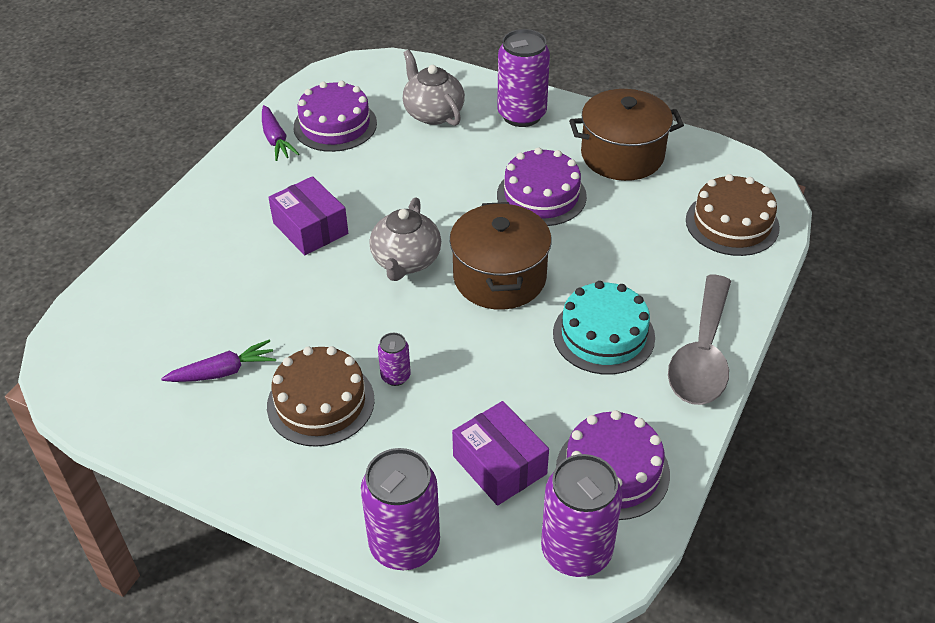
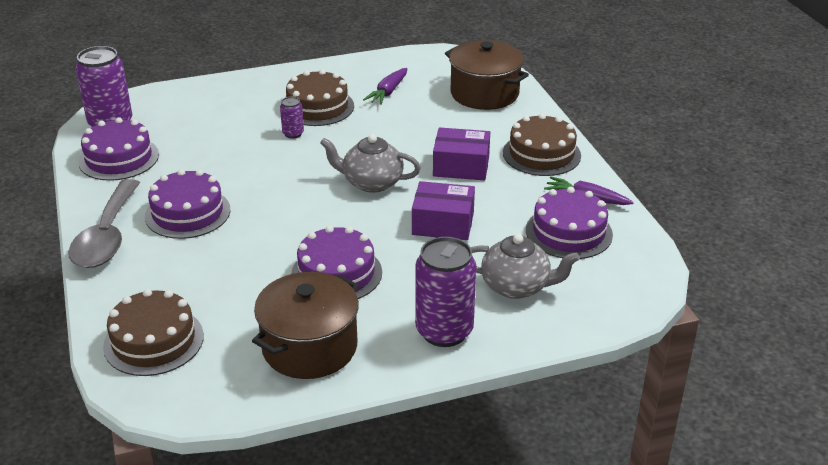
camera: 135 degrees right, 10 degrees down
purple can [361,448,440,570] -> none
grey teapot [370,198,441,281] -> grey teapot turned 45 degrees counterclockwise [320,134,421,193]
brown pot [450,202,552,310] -> brown pot moved to [445,40,529,110]
purple box [452,401,549,506] -> purple box moved to [412,181,475,240]
turquoise cake [553,281,655,375] -> purple cake [145,169,230,239]
grey spoon [668,275,731,405] -> grey spoon turned 150 degrees counterclockwise [68,179,140,268]
none -> brown cake [503,113,581,176]

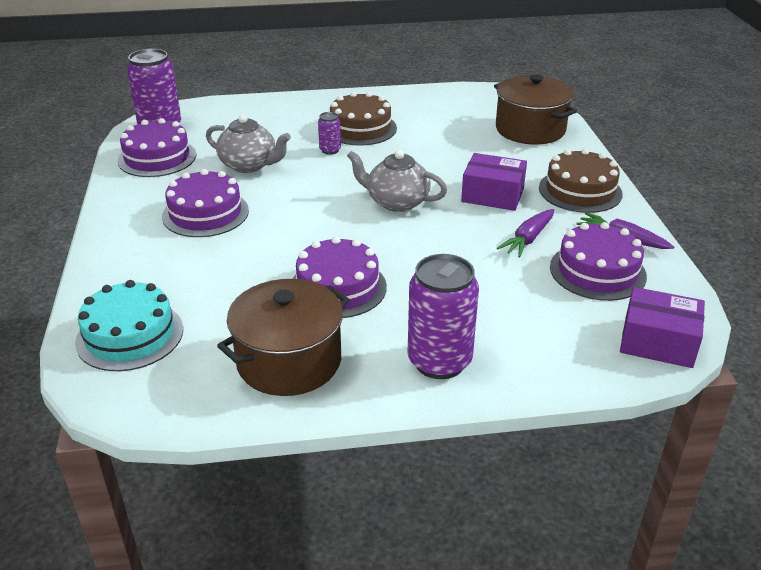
camera: 10 degrees right, 0 degrees up
grey spoon [68,179,140,268] -> none
brown cake [103,289,204,376] -> turquoise cake [75,280,183,371]
purple carrot [363,68,408,105] -> purple carrot moved to [497,209,554,257]
purple box [412,181,475,240] -> purple box moved to [620,287,705,368]
grey teapot [470,234,580,299] -> grey teapot moved to [206,114,291,173]

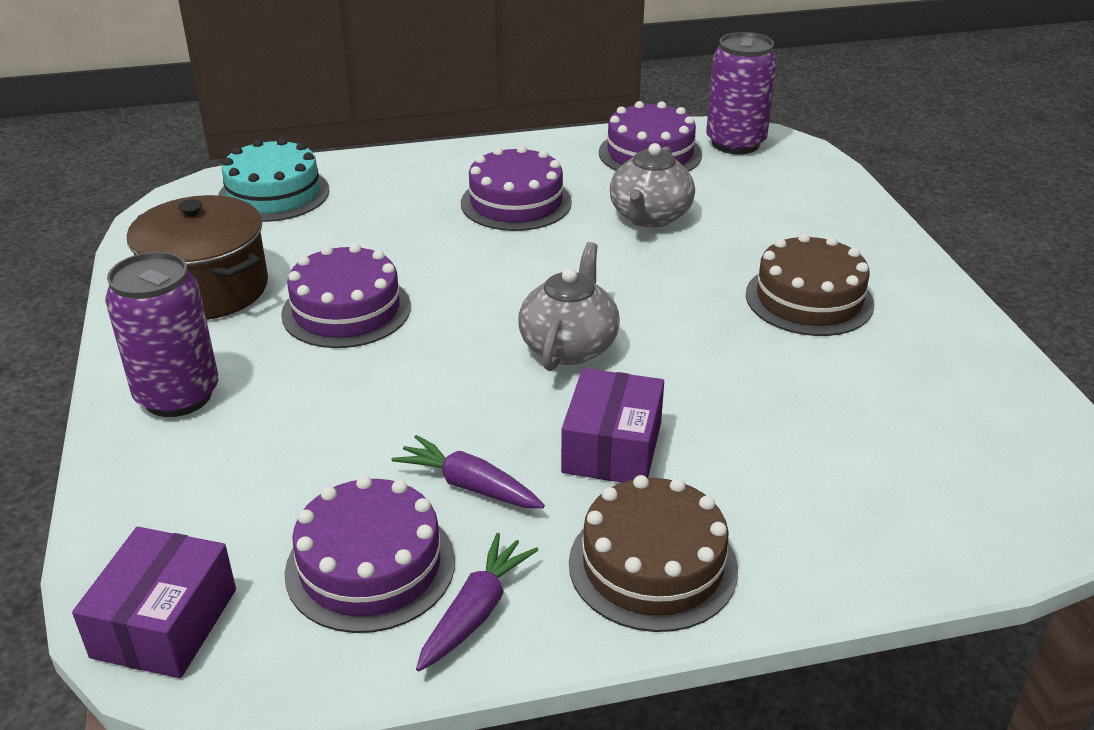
camera: 85 degrees right, 0 degrees up
purple can [318,112,341,155] -> none
brown pot [494,74,577,145] -> none

